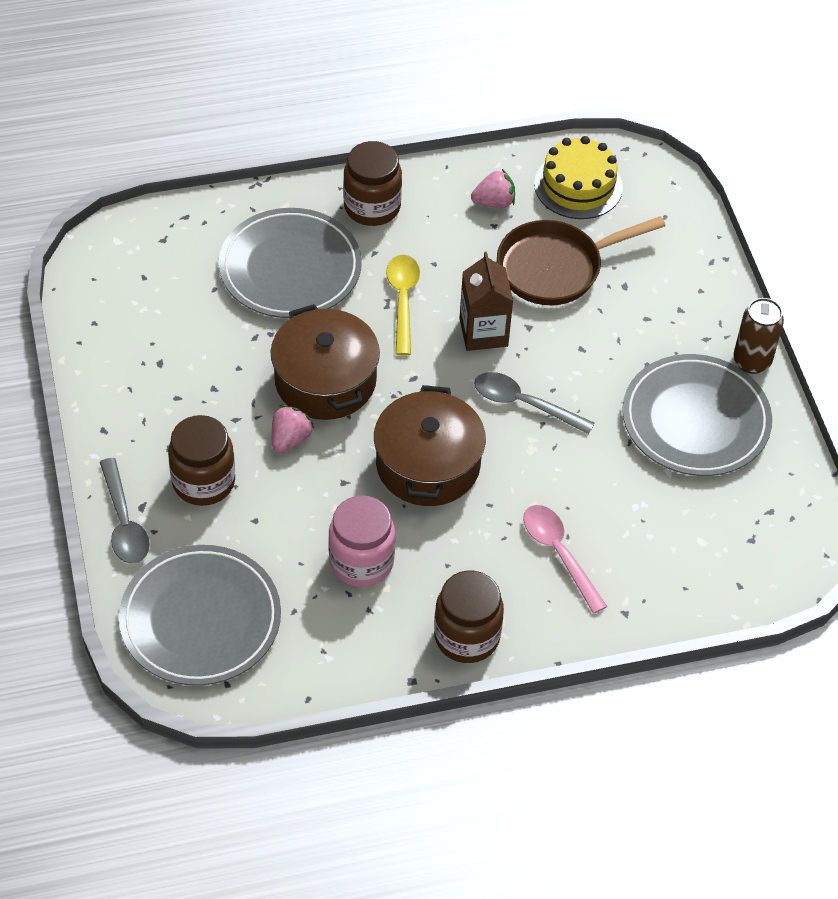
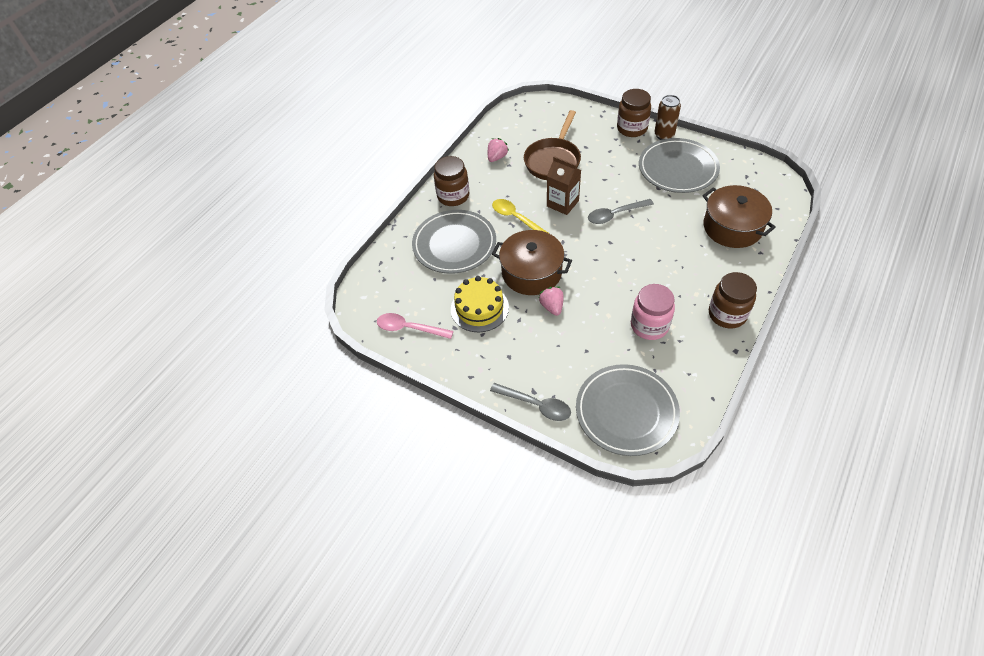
camera: 40 degrees left, 0 degrees up
brown jar [168,415,235,506] -> brown jar moved to [617,89,651,137]
brown pot [374,385,486,506] -> brown pot moved to [702,185,776,248]
pink spoon [523,505,607,614] -> pink spoon moved to [377,313,453,339]
yellow cake [534,136,623,219] -> yellow cake moved to [451,276,509,332]

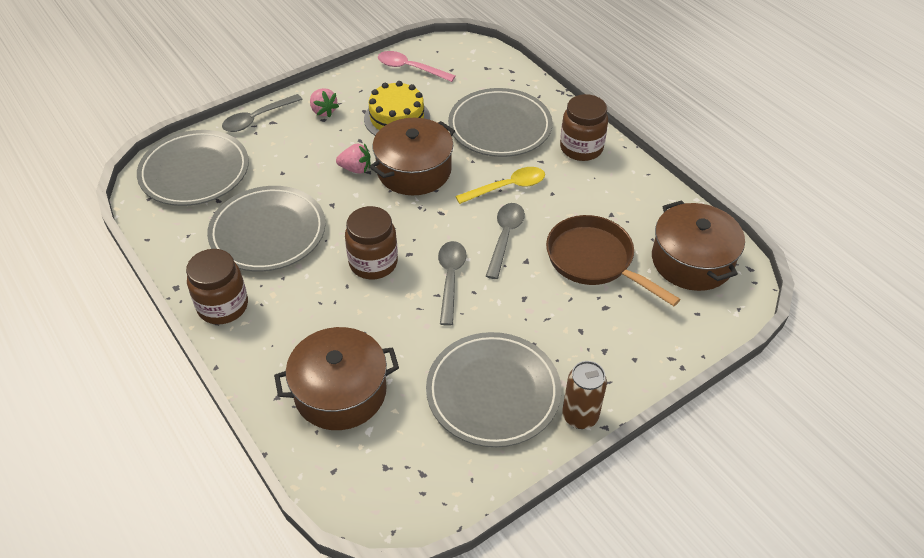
camera: 110 degrees right, 5 degrees down
pink spoon [377,313,453,339] -> pink spoon turned 105 degrees counterclockwise [378,51,456,82]
pink strawberry [488,138,509,162] -> pink strawberry moved to [310,88,339,117]
brown carton [547,156,581,215] -> grey spoon [486,203,525,279]
brown jar [617,89,651,137] -> brown jar moved to [345,206,398,279]
pink jar [631,284,675,340] -> grey plate [207,186,325,272]
none -> brown pot [652,200,745,291]

